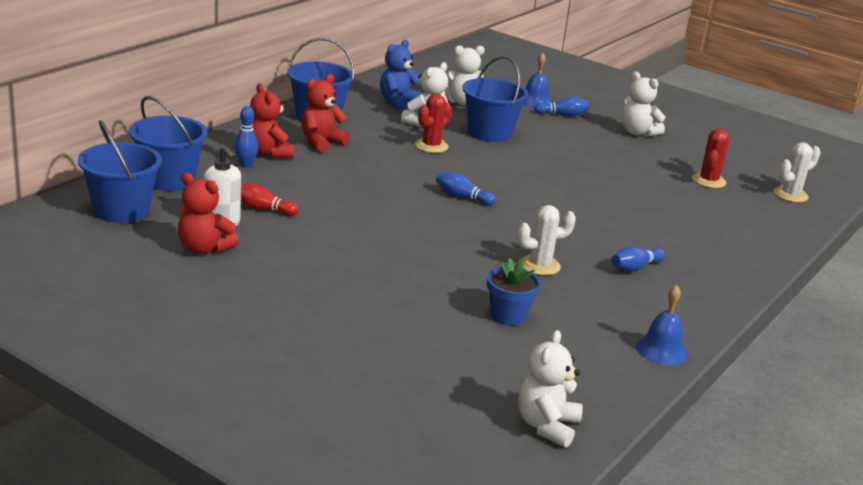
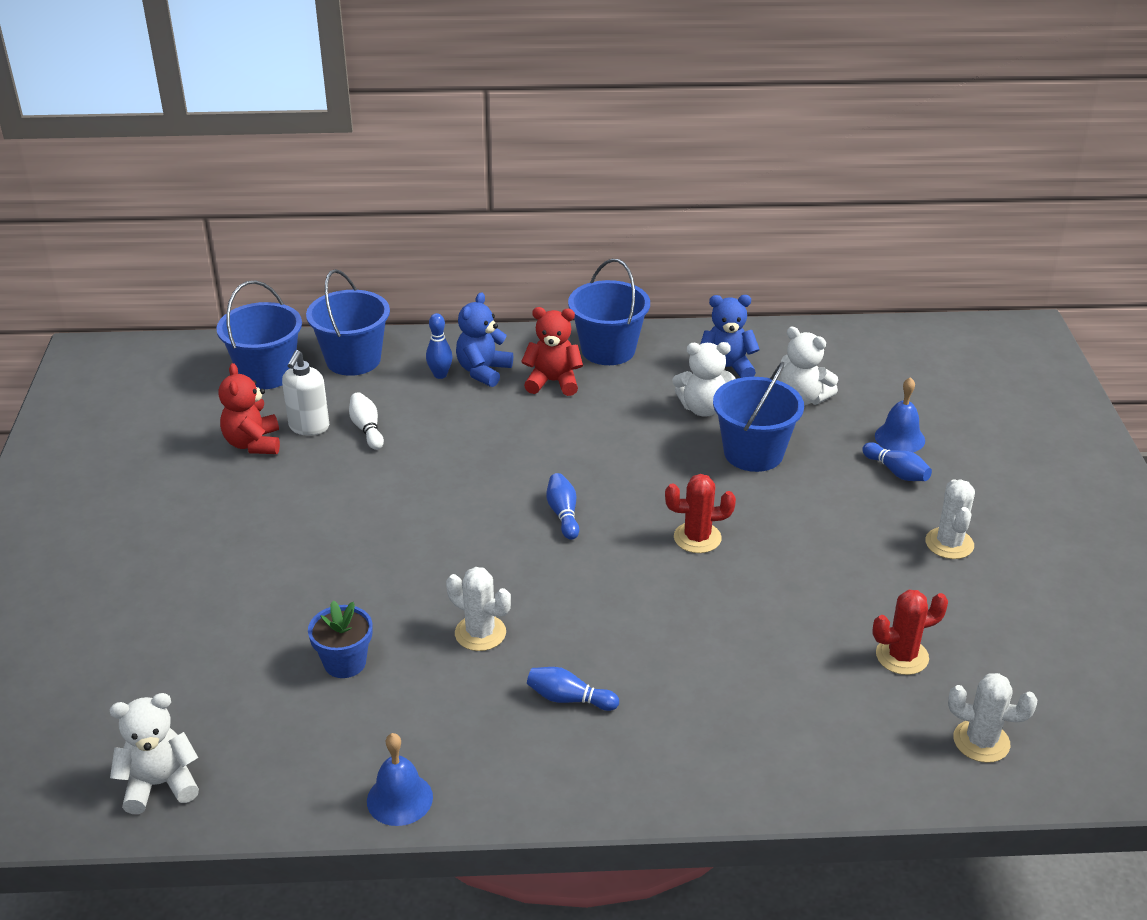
camera: 55 degrees right, 10 degrees up
red bowling pin [241,183,298,216] -> white bowling pin [349,392,384,450]
red teddy bear [250,83,294,158] -> blue teddy bear [456,292,513,387]
red cactus [415,93,452,153] -> red cactus moved to [665,474,736,553]
white teddy bear [622,71,665,137] -> white cactus [925,479,975,559]

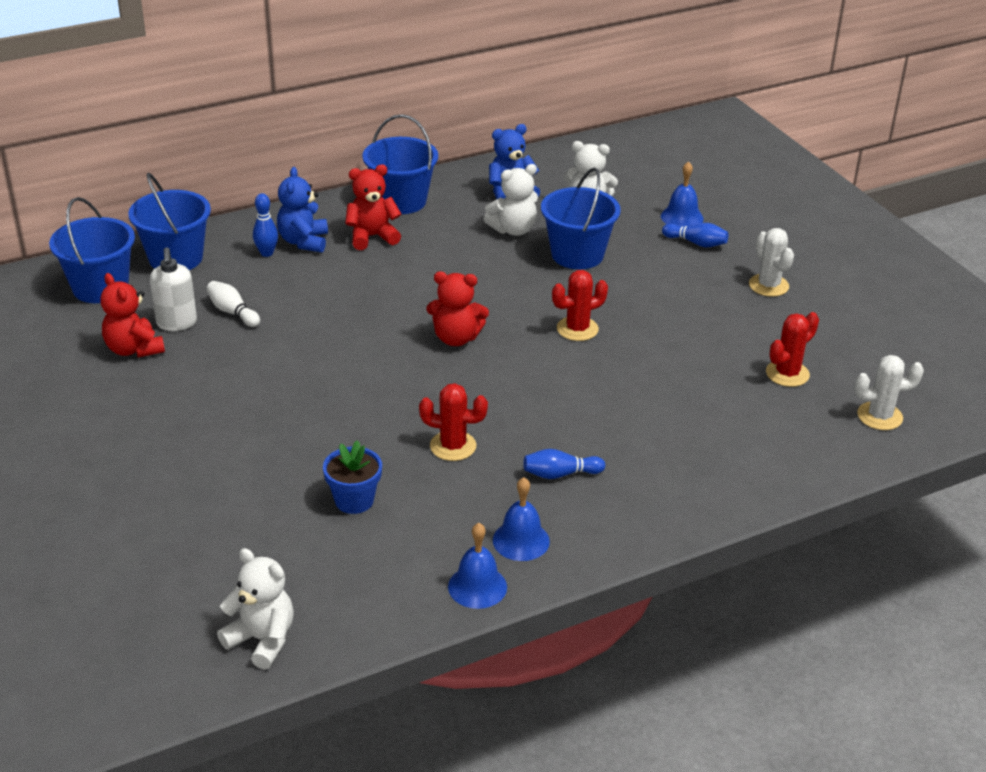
camera: 25 degrees left, 0 degrees up
white teddy bear [110,693,199,814] -> white teddy bear turned 75 degrees clockwise [217,548,294,669]
white cactus [446,567,511,651] -> red cactus [419,383,488,461]
blue bowling pin [546,473,579,540] -> red teddy bear [426,272,489,346]
none -> blue bell [493,477,550,561]

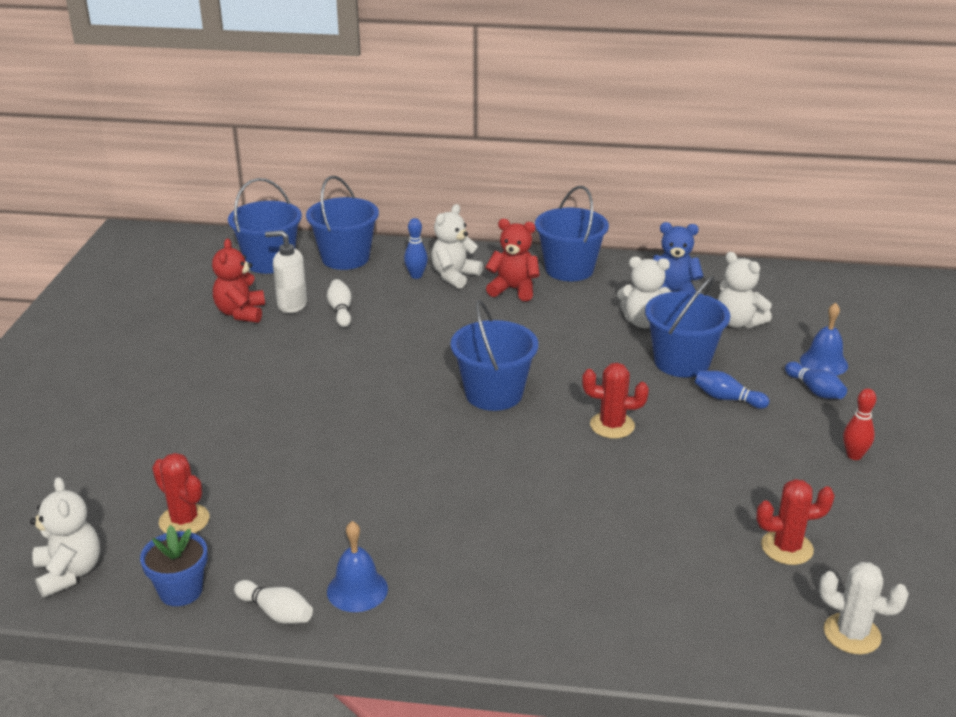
camera: 35 degrees right, 5 degrees down
white soap dispenser [150,247,197,331] -> white soap dispenser turned 75 degrees clockwise [265,231,307,313]
blue teddy bear [277,167,328,253] -> white teddy bear [431,204,483,289]
blue flower pot [323,440,382,514] -> blue flower pot moved to [140,525,208,606]
red cactus [419,383,488,461] -> red cactus moved to [152,453,210,533]
red teddy bear [426,272,489,346] -> blue bucket [451,300,538,411]
blue bell [448,523,507,609] -> white bowling pin [234,580,313,624]
blue bowling pin [523,449,605,479] -> blue bowling pin moved to [695,371,769,409]
white cactus [749,228,794,297] -> red bowling pin [843,388,876,460]

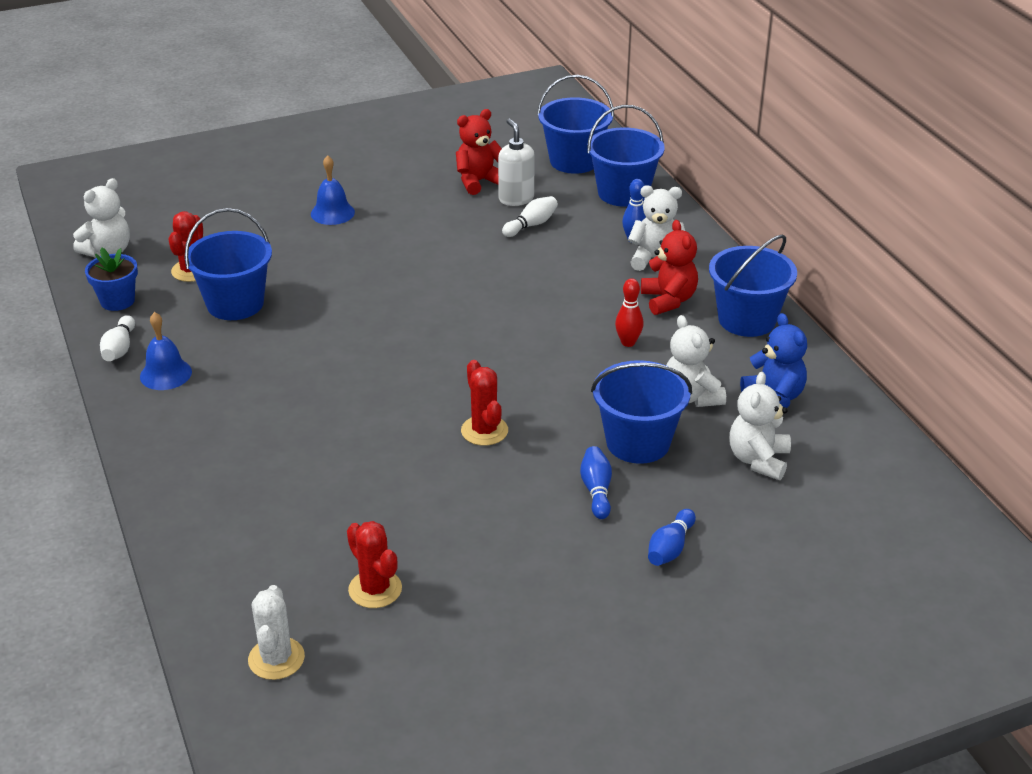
camera: 60 degrees right, 5 degrees up
blue bucket [451,300,538,411] -> blue bucket moved to [185,208,272,320]
blue bell [800,303,848,375] -> blue bell moved to [311,155,355,225]
red bowling pin [843,388,876,460] -> red bowling pin moved to [615,278,644,347]

